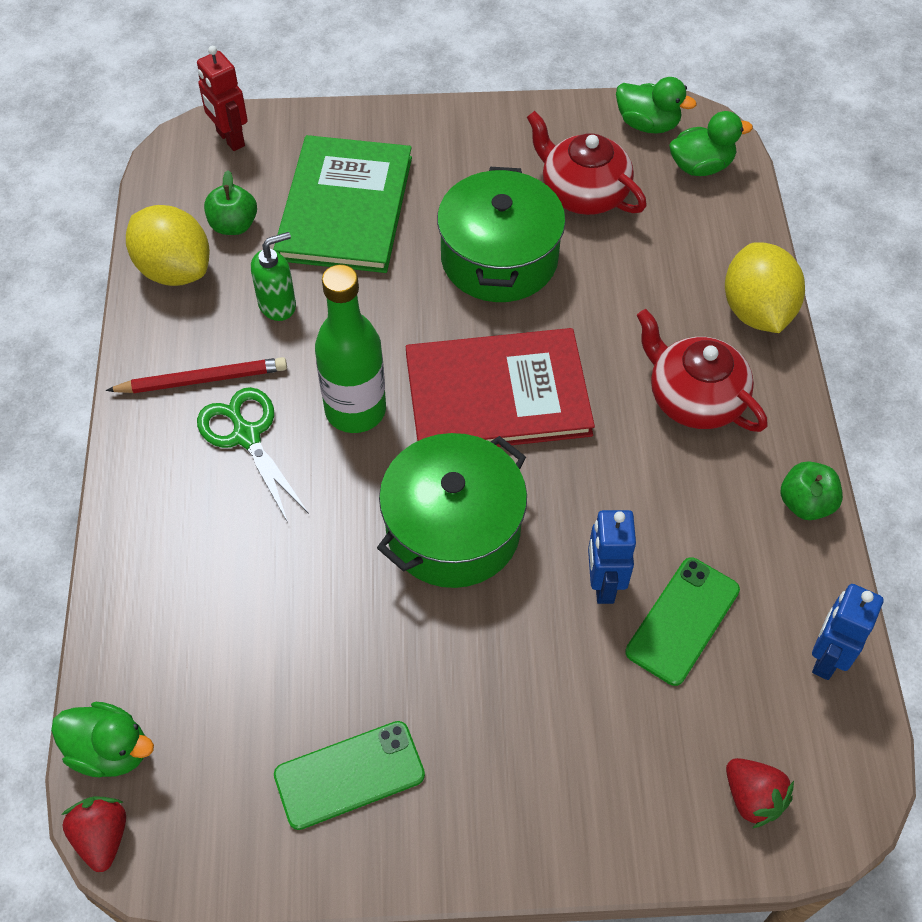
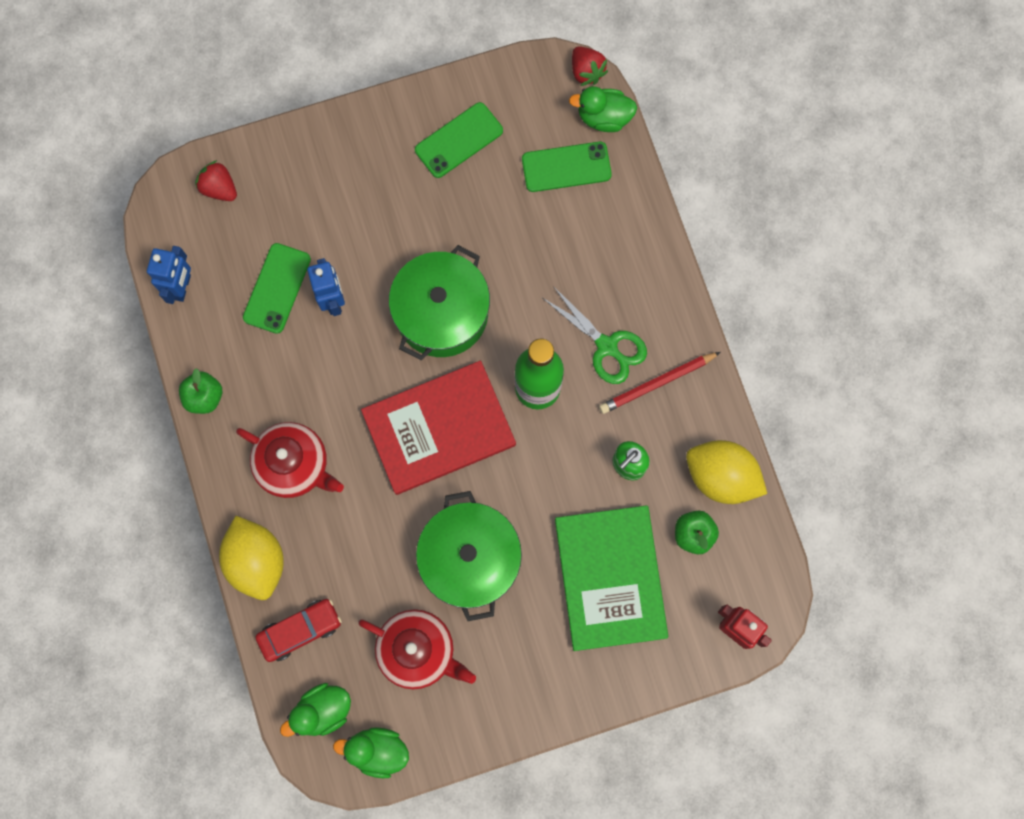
camera: 165 degrees right, 20 degrees up
none -> red car [256,599,342,662]
none -> green phone [522,142,612,192]

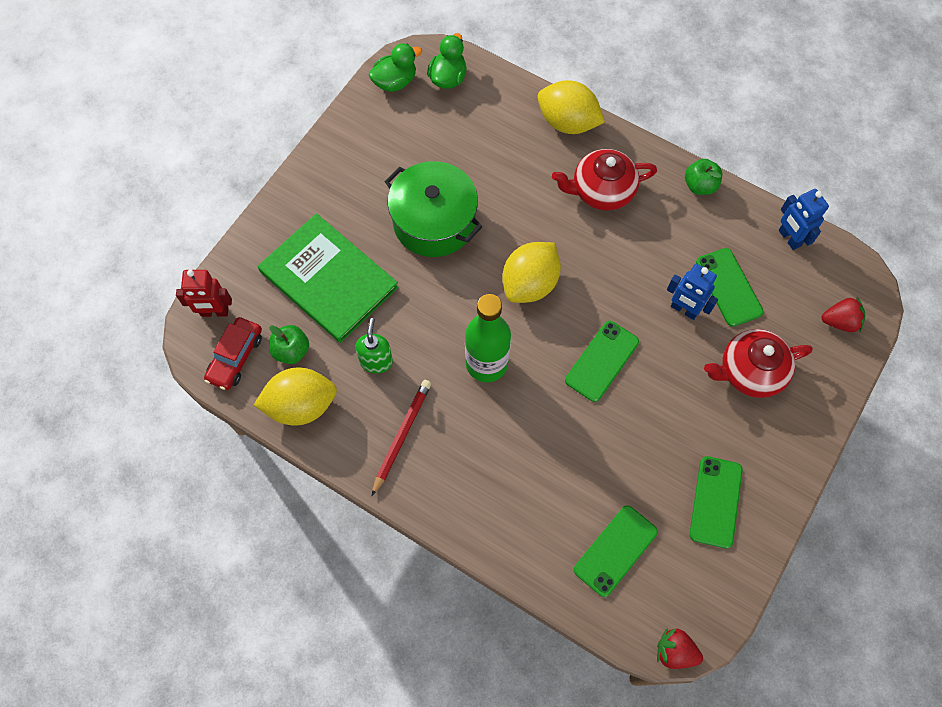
camera: 140 degrees right, 10 degrees down
red car [256,599,342,662] -> red car moved to [204,317,262,390]
red teapot [358,609,476,689] -> red teapot moved to [704,329,813,398]
red book [361,361,516,495] -> yellow lemon [503,242,561,303]
green pot [389,245,490,360] -> green phone [565,321,639,402]
green scissors [543,286,647,384] -> none
green duck [569,86,637,132] -> none

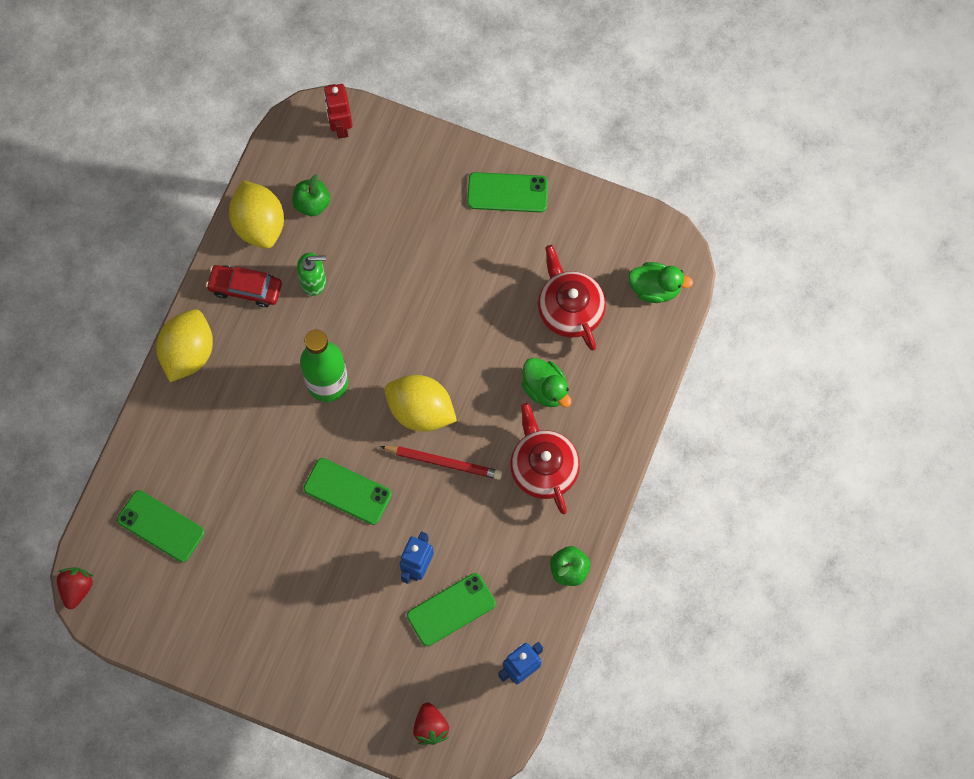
camera: 80 degrees right, 5 degrees up
red car [204,317,262,390] -> red car moved to [206,265,282,307]
green book [258,213,399,343] -> none
green duck [369,43,422,92] -> green duck moved to [521,358,571,407]
red pencil [372,380,431,496] -> red pencil moved to [380,446,502,480]
green pot [385,161,483,257] -> none
yellow lemon [538,80,605,134] -> yellow lemon moved to [156,309,213,382]
green phone [689,456,743,549] -> green phone moved to [467,172,548,212]
red teapot [704,329,813,398] -> red teapot moved to [538,245,606,351]

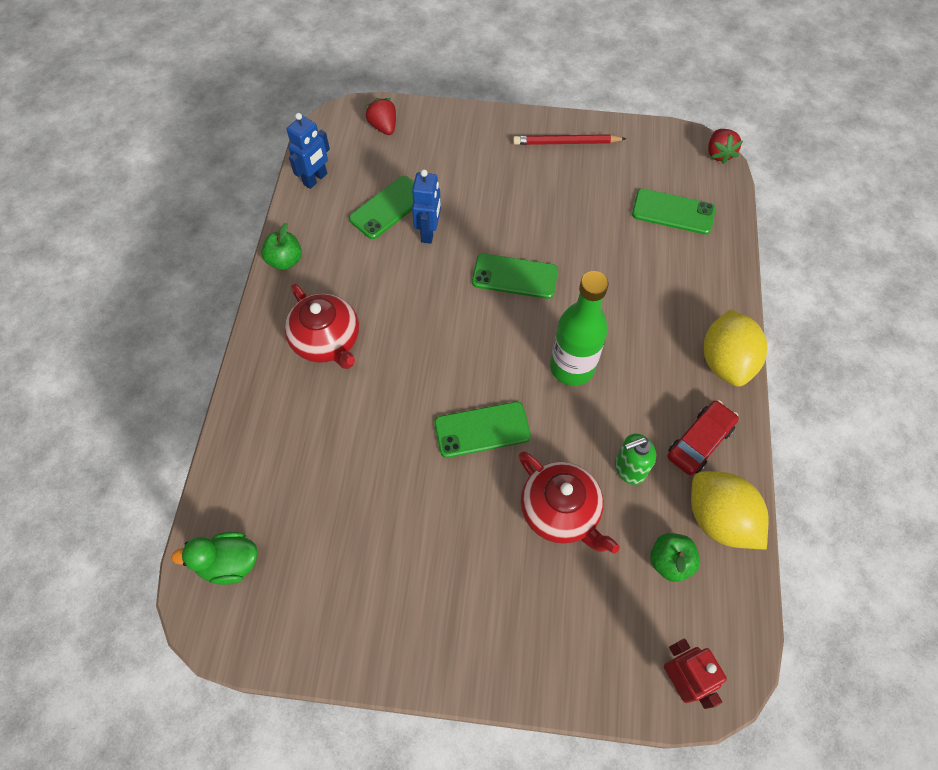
camera: 165 degrees right, 10 degrees down
red car [206,265,282,307] -> red car turned 45 degrees counterclockwise [667,400,739,475]
red pencil [380,446,502,480] -> red pencil moved to [513,134,627,145]
yellow lemon [385,375,457,432] -> none
green phone [467,172,548,212] -> green phone moved to [434,402,531,458]
green duck [521,358,571,407] -> none
red teapot [538,245,606,351] -> red teapot moved to [519,451,620,553]

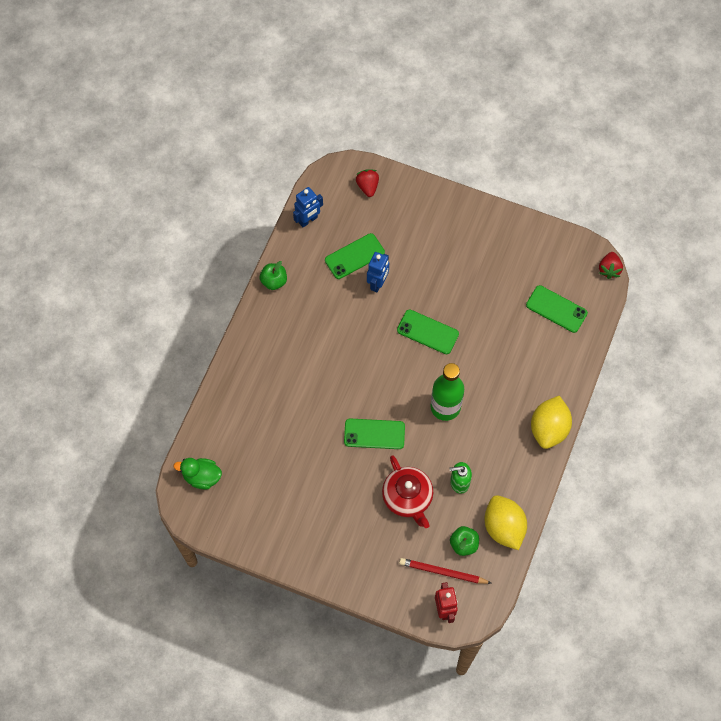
camera: 15 degrees right, 5 degrees up
red teapot [285,283,359,369] -> none
red pencil [513,134,627,145] -> red pencil moved to [399,558,491,584]
red car [667,400,739,475] -> none

